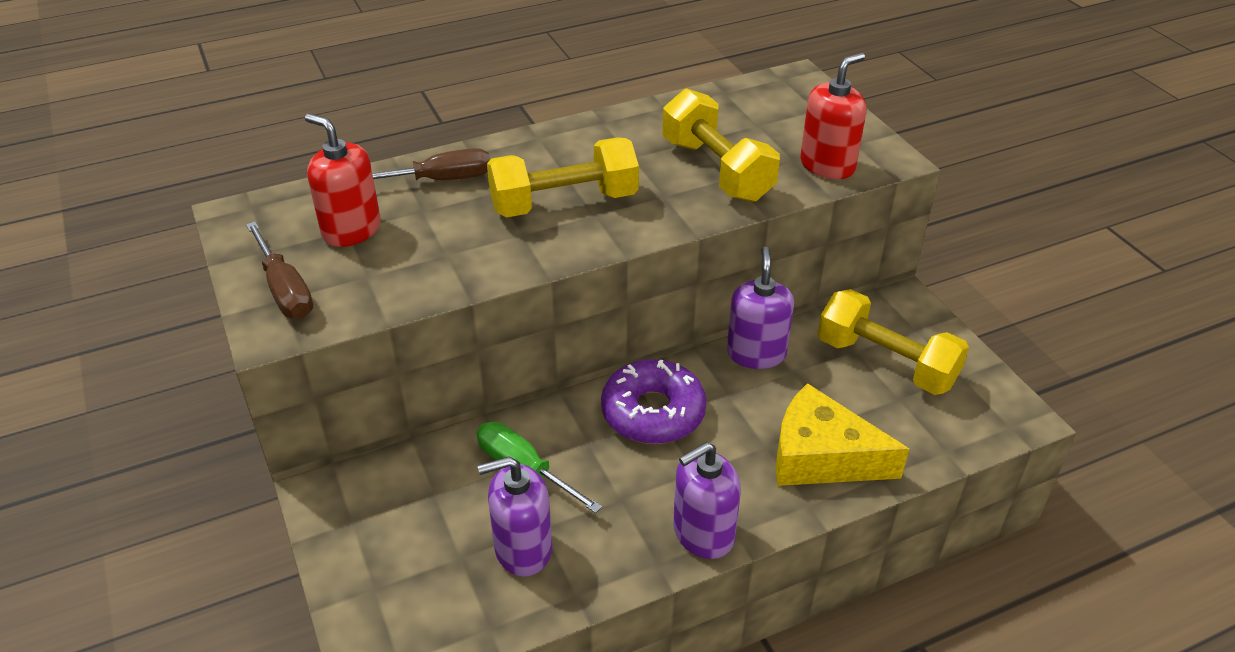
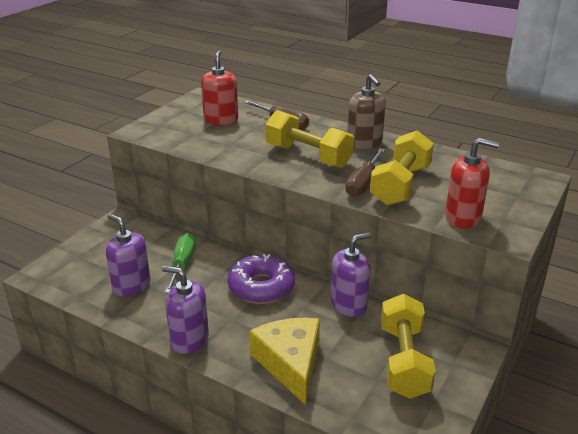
camera: 55 degrees right, 10 degrees down
brown screwdriver [246,222,313,319] -> brown screwdriver moved to [345,148,385,197]
none -> brown soap dispenser [347,74,386,149]

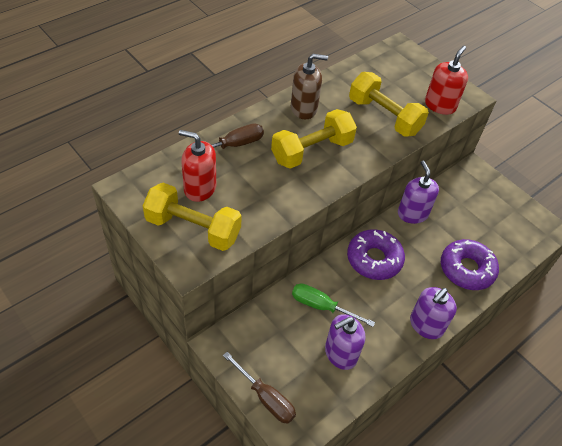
camera: 75 degrees left, 20 degrees up
yellow cheese [249,318,320,405] -> purple donut [441,239,499,290]
brown screwdriver [345,148,385,197] -> brown screwdriver moved to [223,352,296,424]
yellow dumbbell [381,294,436,399] -> yellow dumbbell moved to [143,183,242,251]

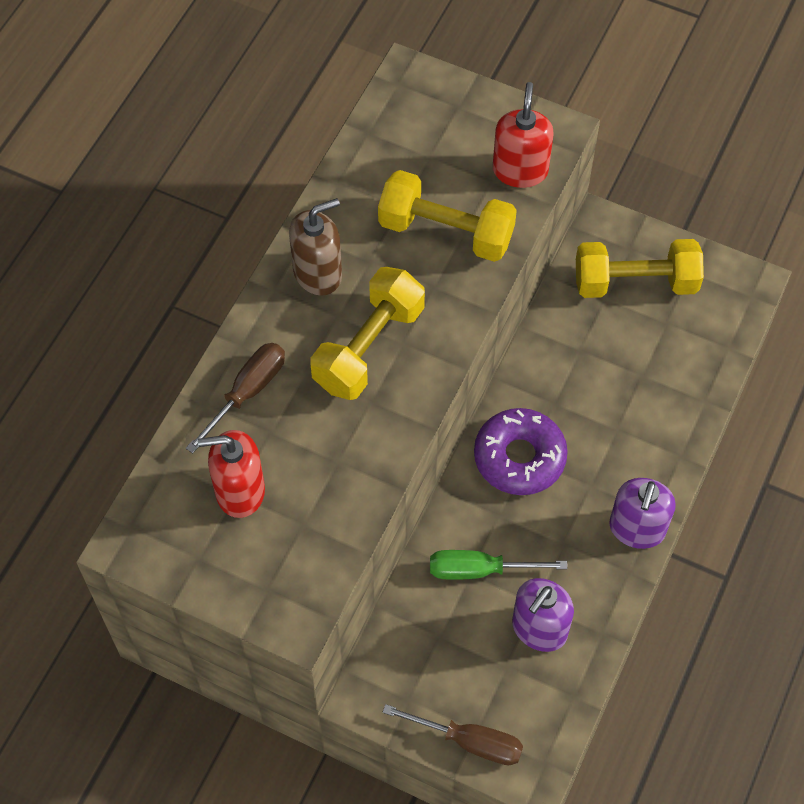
camera: 20 degrees left, 10 degrees up
yellow dumbbell [143,183,242,251] -> yellow dumbbell moved to [576,239,704,298]
purple soap dispenser [398,161,439,224] -> none
purple donut [441,239,499,290] -> none

